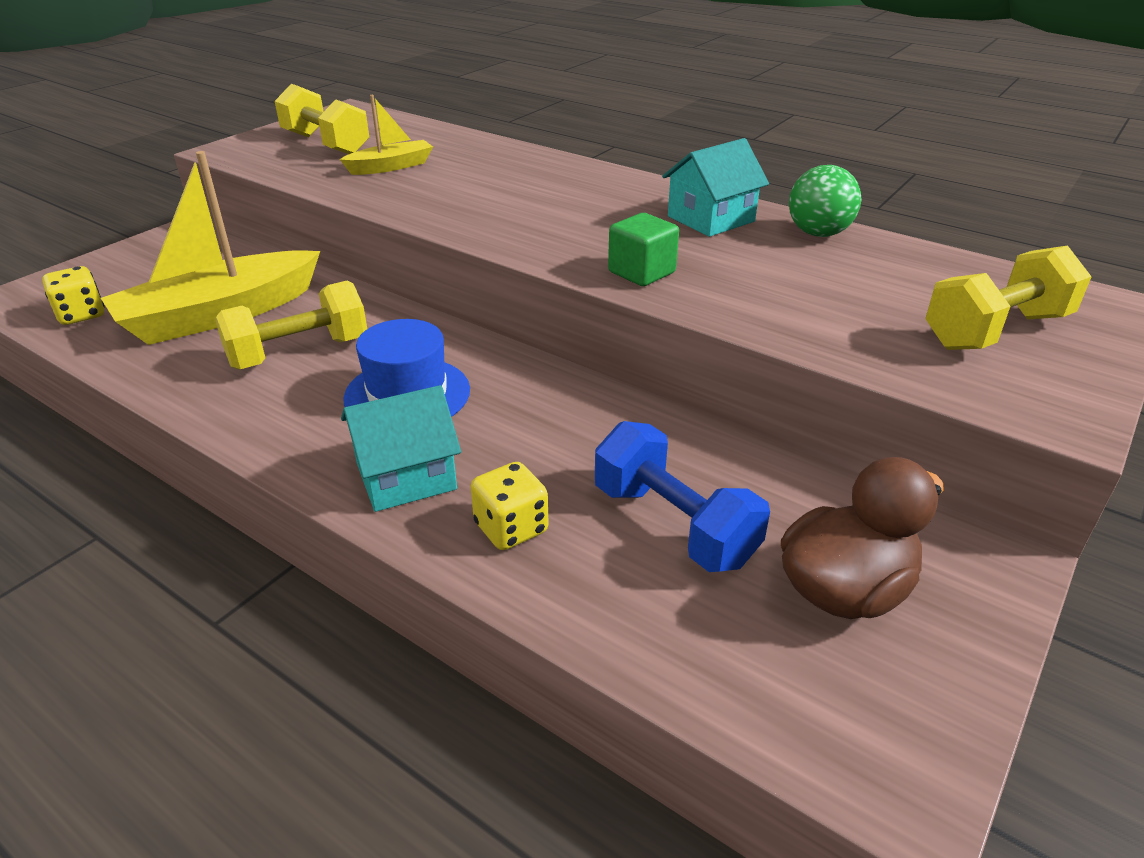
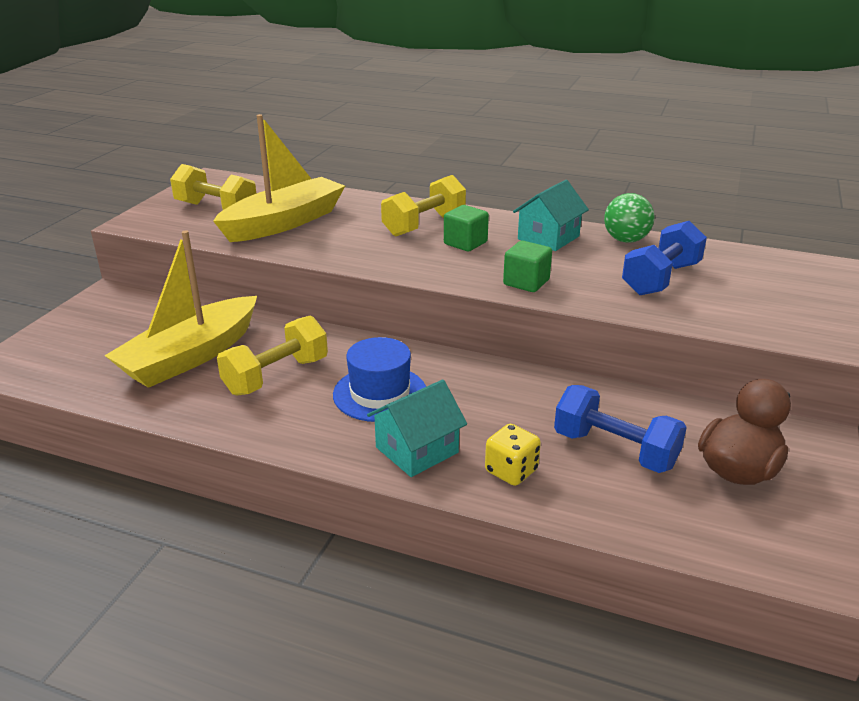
camera: 15 degrees left, 5 degrees down
yellow dice [42,266,105,325] -> none
yellow boat [340,95,433,175] -> yellow boat [213,114,345,242], size x1.97
yellow dumbbell [925,245,1092,350] -> yellow dumbbell moved to [381,175,466,237]
none -> green cube [444,205,489,251]
none -> blue dumbbell [622,221,707,295]

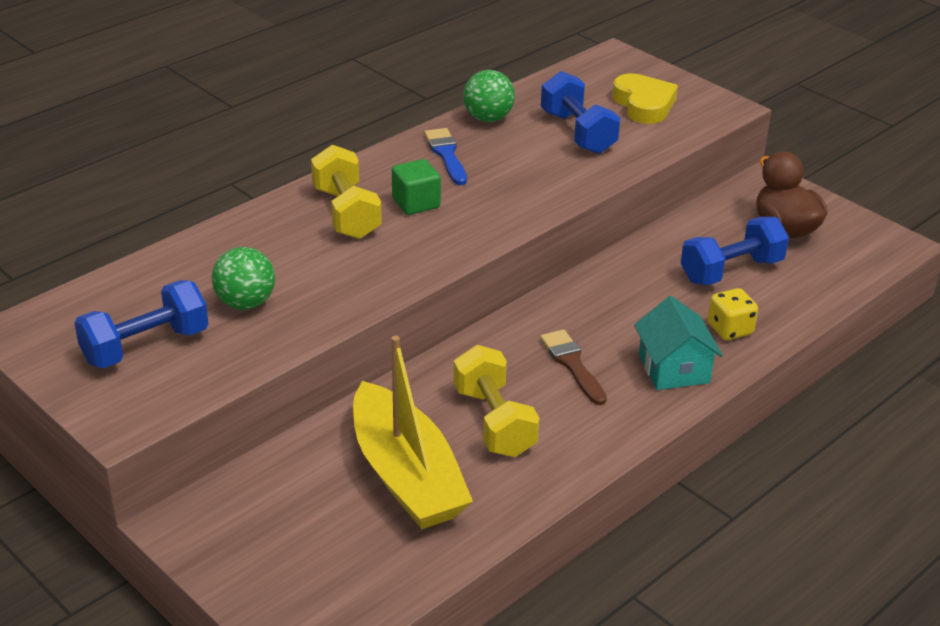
camera: 65 degrees left, 5 degrees up
yellow dumbbell [170,164,256,210] -> blue dumbbell [74,280,208,368]
yellow boat [213,114,345,242] -> green ball [212,247,275,310]
blue hat [333,337,426,422] -> brown brush [540,329,607,405]
green cube [503,241,552,292] -> none
turquoise house [513,180,589,251] -> blue brush [424,128,467,185]
none -> yellow heart [612,73,678,124]

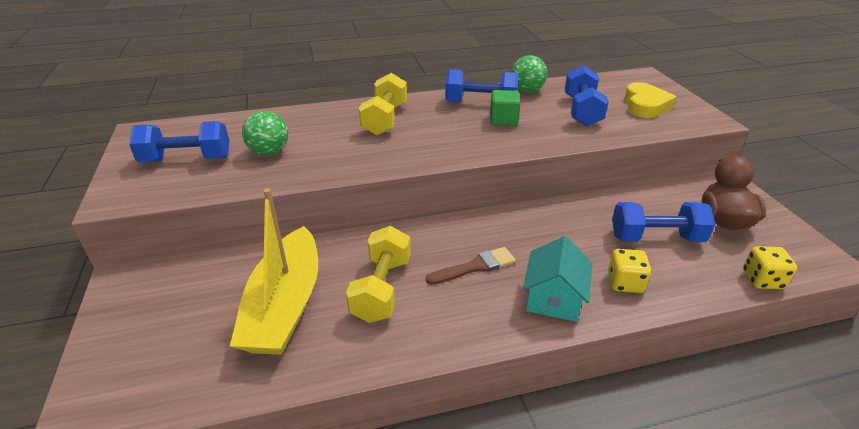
camera: 30 degrees right, 0 degrees up
green cube [392,159,441,215] -> green cube moved to [490,90,521,126]
blue brush [424,128,467,185] -> blue dumbbell [445,69,518,102]
brown brush [540,329,607,405] -> brown brush turned 60 degrees clockwise [426,247,516,285]
none -> yellow dice [743,246,797,289]

